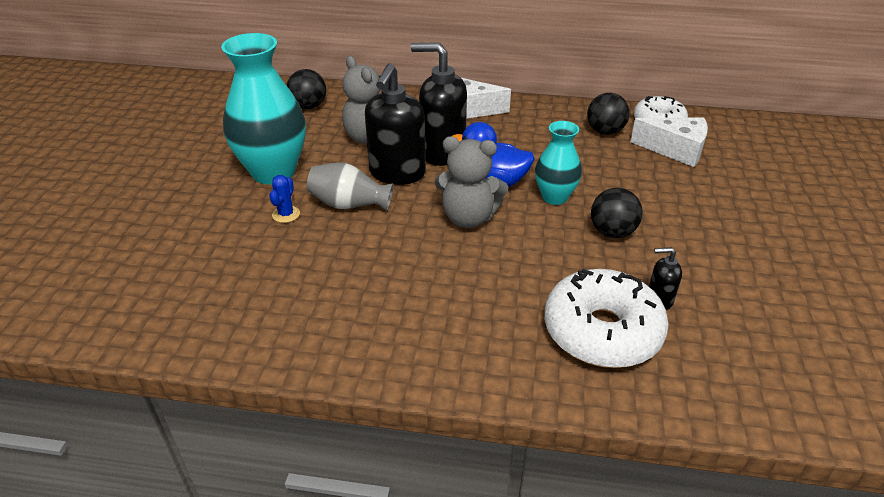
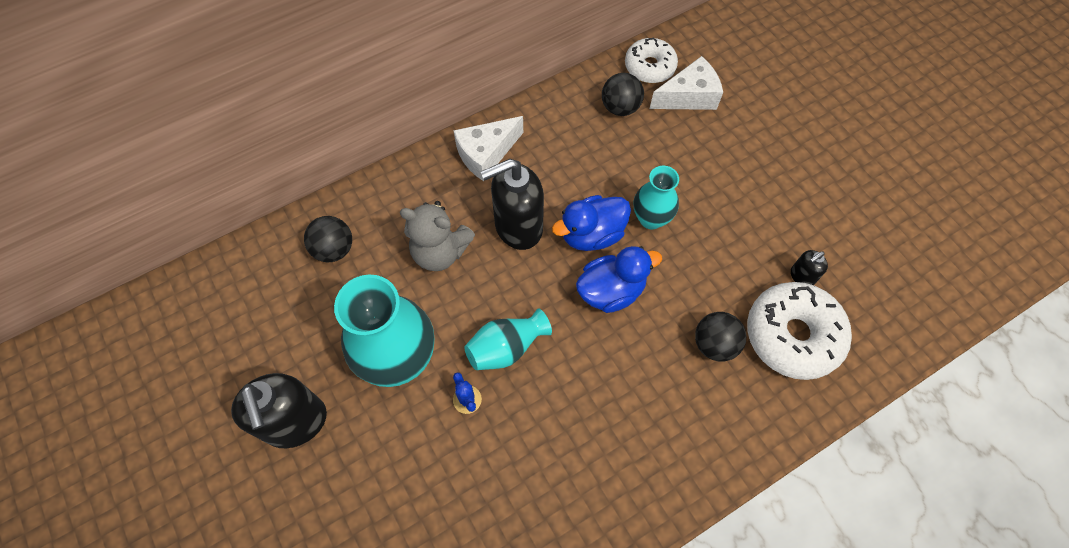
camera: 40 degrees left, 25 degrees up
grey vase [307,162,394,211] -> turquoise vase [464,309,552,370]
black soap dispenser [365,63,426,185] -> black soap dispenser moved to [231,373,327,448]
grey teddy bear [434,136,508,228] -> blue duck [576,246,662,313]
black ball [591,188,643,238] -> black ball moved to [695,312,746,361]

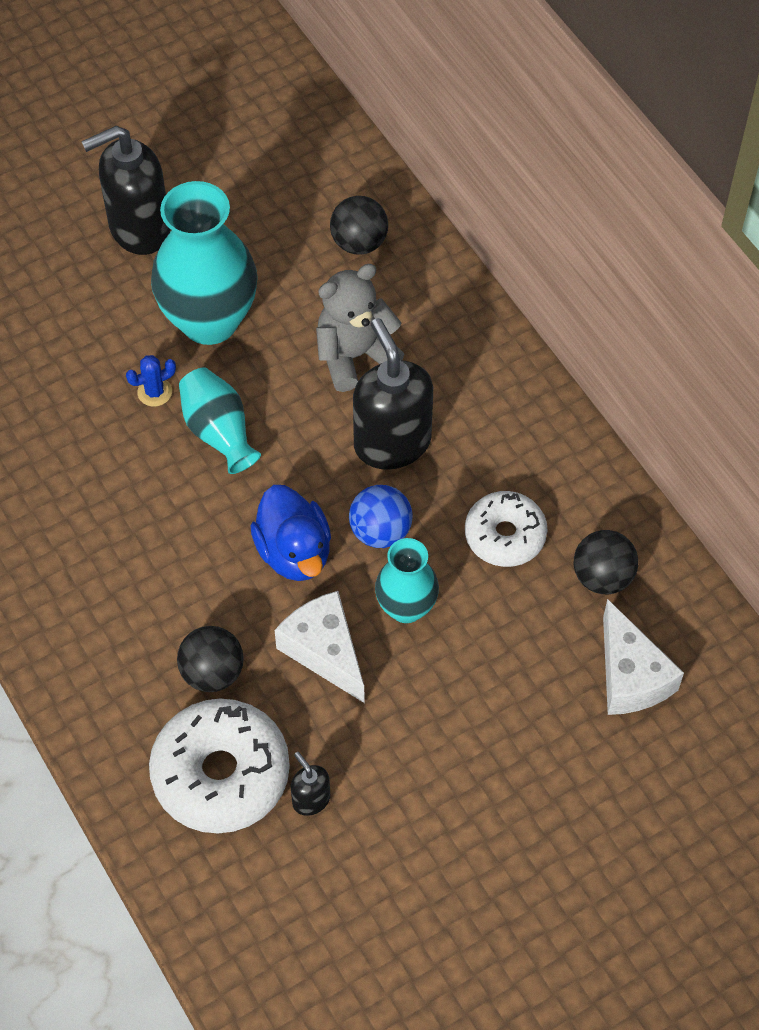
camera: 90 degrees right, 5 degrees down
grey teddy bear [400,201,475,271] -> grey teddy bear turned 45 degrees clockwise [316,264,404,392]
white cheese [453,116,523,181] -> white cheese moved to [274,591,365,703]
blue duck [552,195,631,251] -> blue ball [349,485,413,548]
white donut [625,37,678,83] -> white donut moved to [465,491,547,567]

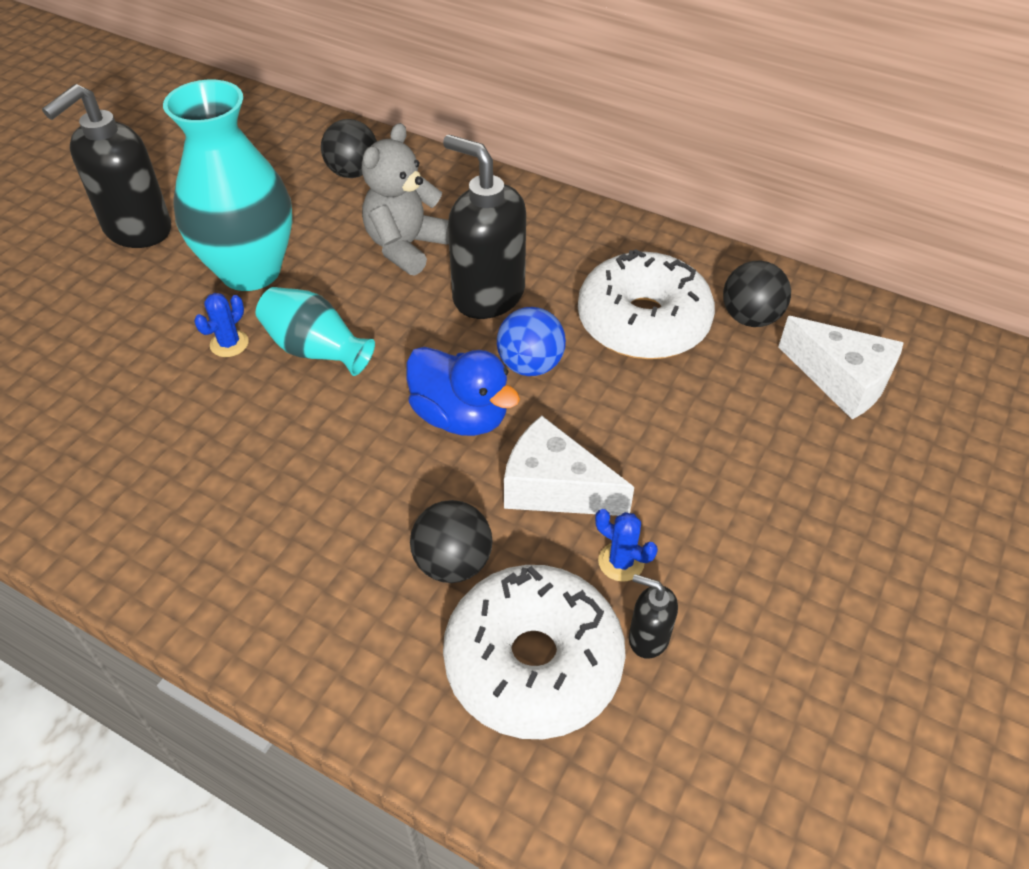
camera: 30 degrees left, 10 degrees down
turquoise vase [375,538,439,623] -> none
white donut [465,491,547,567] -> white donut [578,249,715,359], size x1.58
none -> blue cactus [595,509,658,582]

